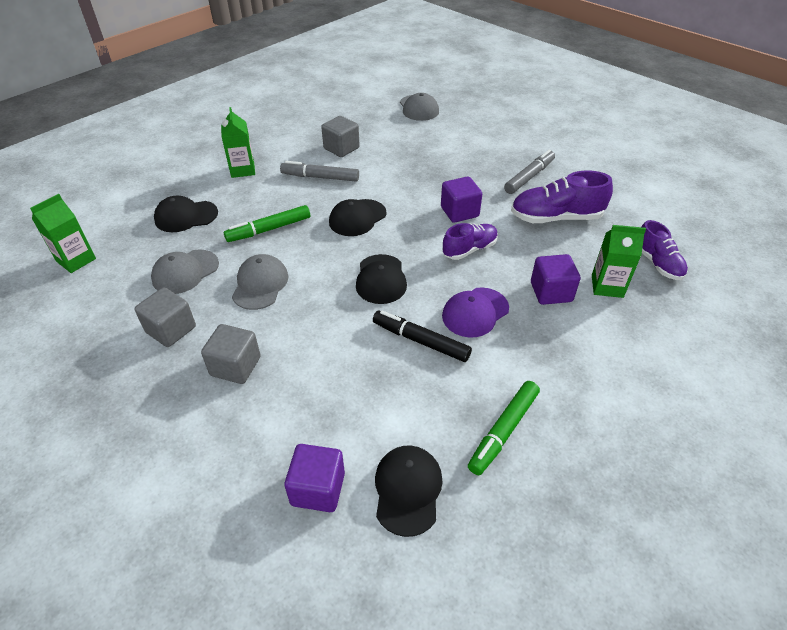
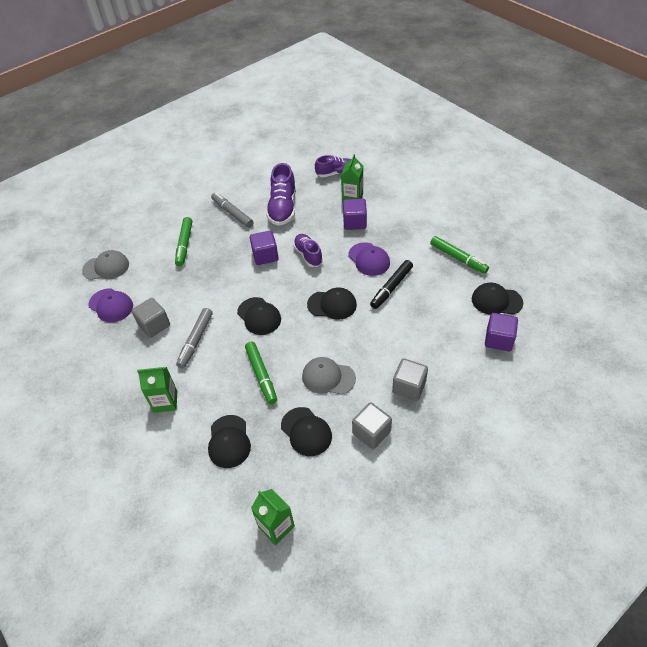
camera: 80 degrees left, 5 degrees up
grey cap [151,249,219,294] -> black cap [281,407,332,456]
none -> purple cap [88,288,133,323]
none -> green marker [175,217,192,266]

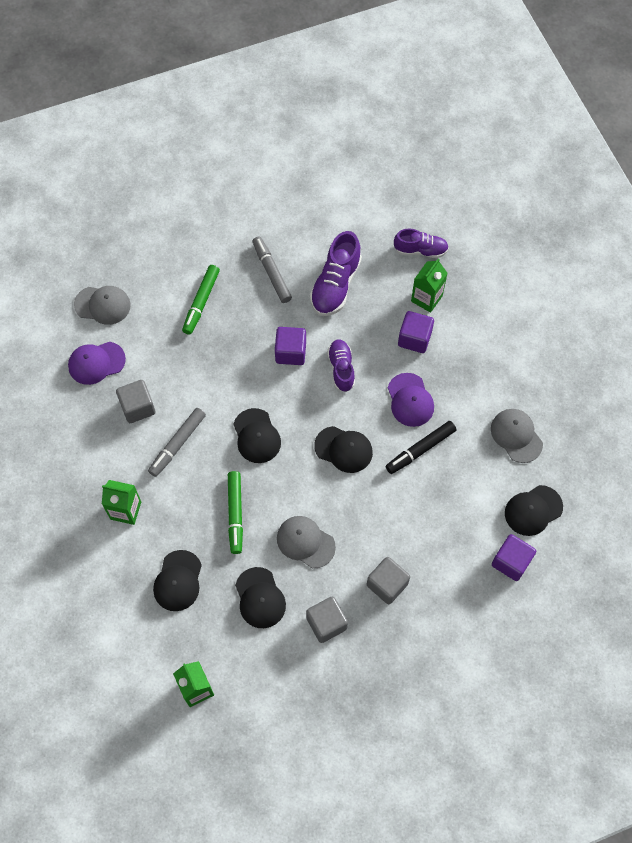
camera: 15 degrees right, 15 degrees up
purple cap [88,288,133,323] -> purple cap turned 105 degrees clockwise [68,342,126,385]
green marker [430,236,489,274] -> grey cap [491,409,543,463]
black cap [472,283,523,315] -> black cap turned 60 degrees counterclockwise [505,485,563,536]

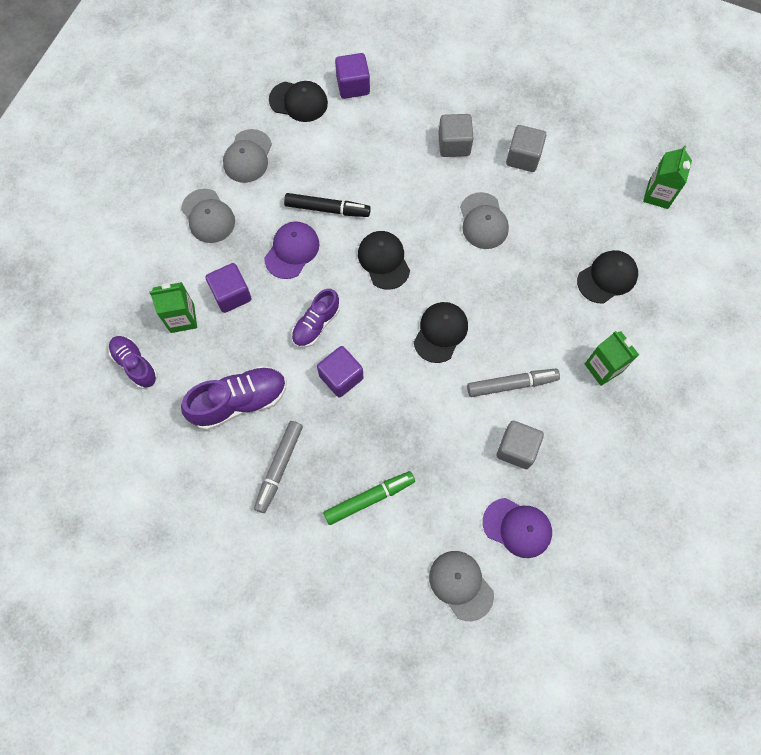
camera: 135 degrees left, 5 degrees up
green marker [228,471,243,554] -> none
black cap [235,567,286,628] -> none
none -> grey cap [181,189,235,243]

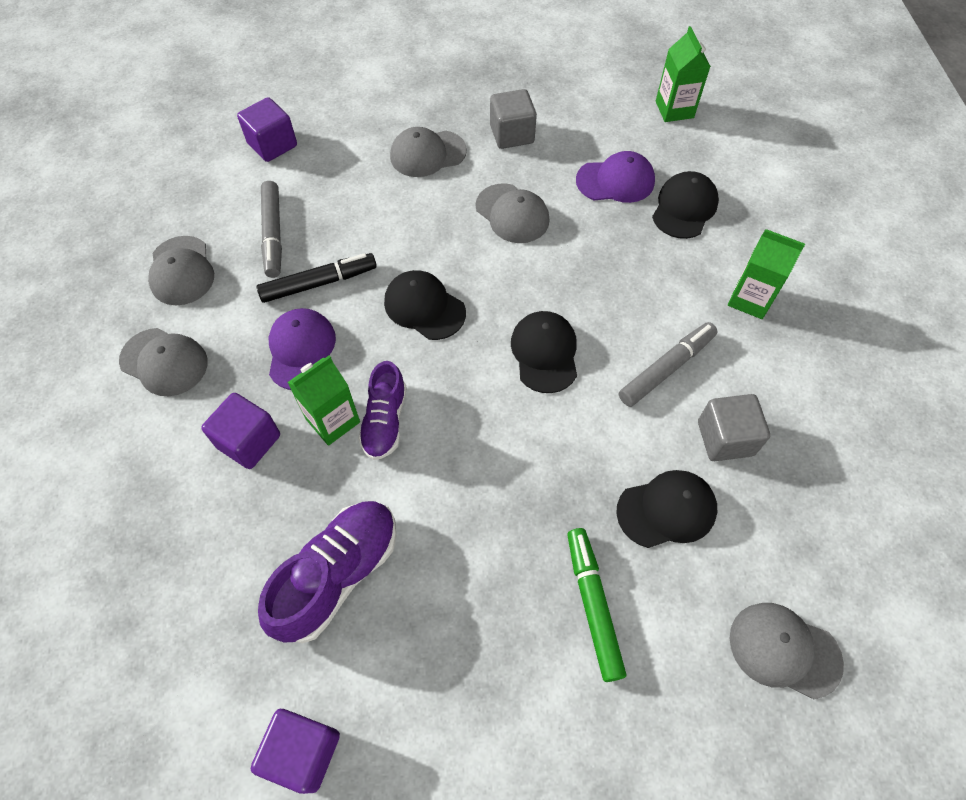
camera: 30 degrees left, 10 degrees down
purple shoe [109,336,157,389] -> none
green carton [149,282,197,333] -> green carton moved to [287,355,360,446]
grey marker [254,421,303,513] -> grey marker moved to [261,181,282,278]
black cap [269,81,328,122] -> black cap moved to [616,470,717,548]
purple cube [317,346,363,398] -> purple cube moved to [251,709,340,794]
green marker [323,471,415,525] -> green marker turned 45 degrees counterclockwise [567,528,626,682]
grey cube [438,114,474,157] -> grey cap [390,127,467,177]
purple cap [483,498,552,558] -> purple cap moved to [576,151,655,203]

